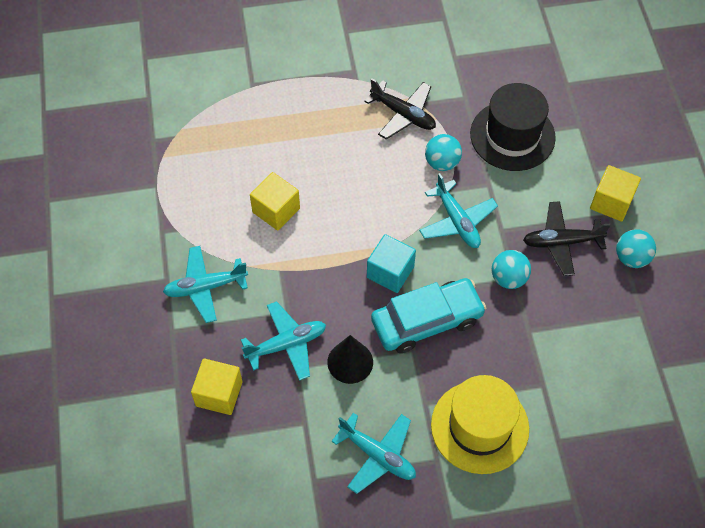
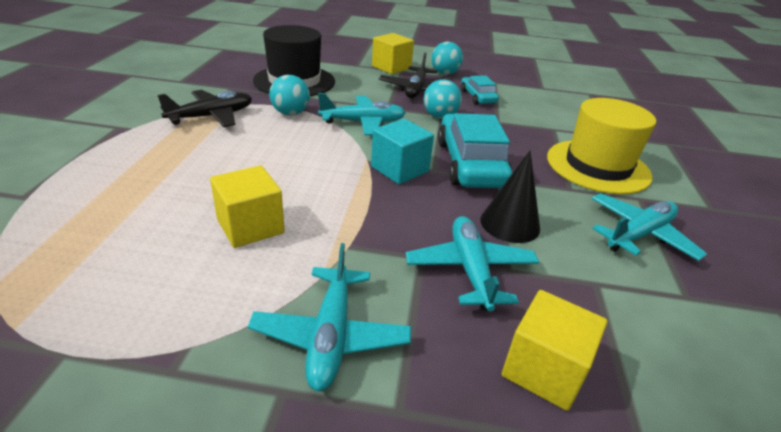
camera: 75 degrees left, 25 degrees down
none -> turquoise car [461,75,499,105]

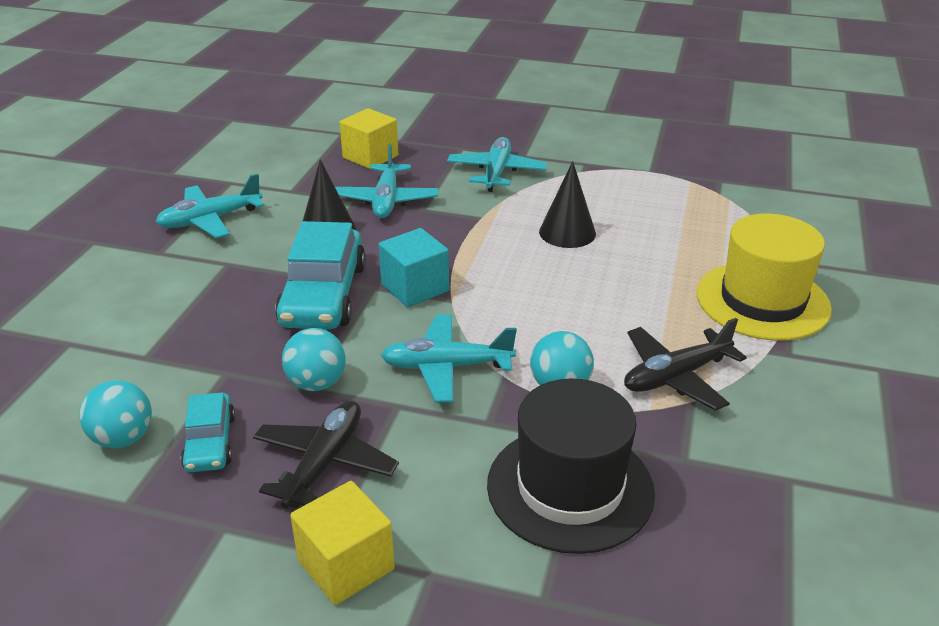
camera: 170 degrees left, 0 degrees up
yellow cube [210,165,285,248] -> black cone [539,161,596,248]
turquoise ball [431,42,463,75] -> turquoise ball moved to [79,380,152,448]
yellow hat [547,98,656,194] -> yellow hat moved to [697,214,832,341]

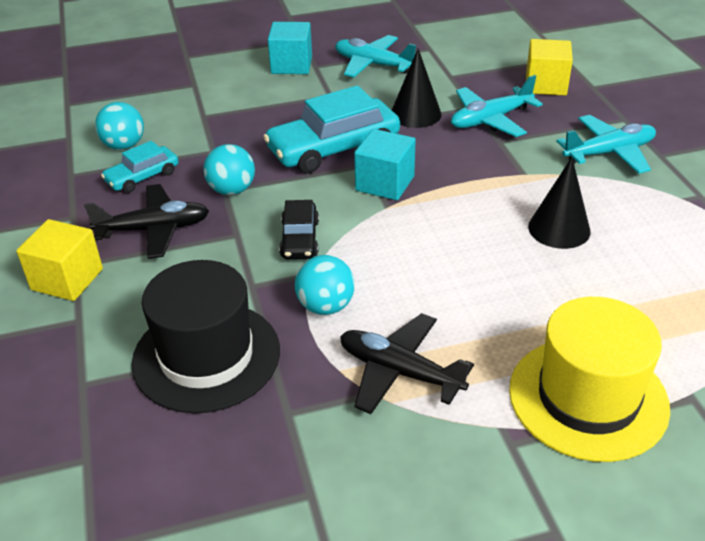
camera: 60 degrees right, 5 degrees up
turquoise plane [381,314,517,402] -> black car [279,200,319,259]
none -> turquoise cube [268,22,312,74]

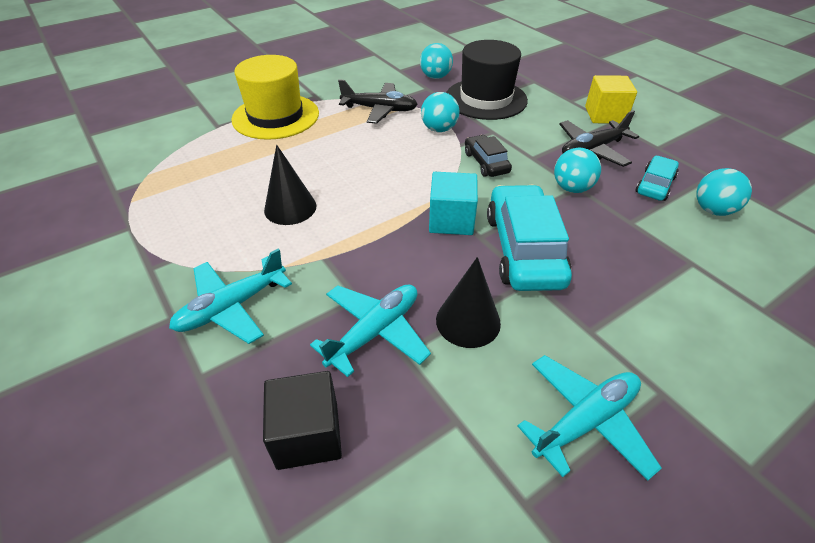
camera: 160 degrees right, 5 degrees up
turquoise car [263,85,400,173] -> turquoise car turned 45 degrees counterclockwise [487,185,572,291]
turquoise cube [268,22,312,74] -> none
turquoise plane [335,35,416,77] -> turquoise plane turned 45 degrees counterclockwise [517,355,662,480]
yellow cube [526,39,573,96] -> black cube [263,371,342,470]
none -> turquoise ball [420,43,453,79]

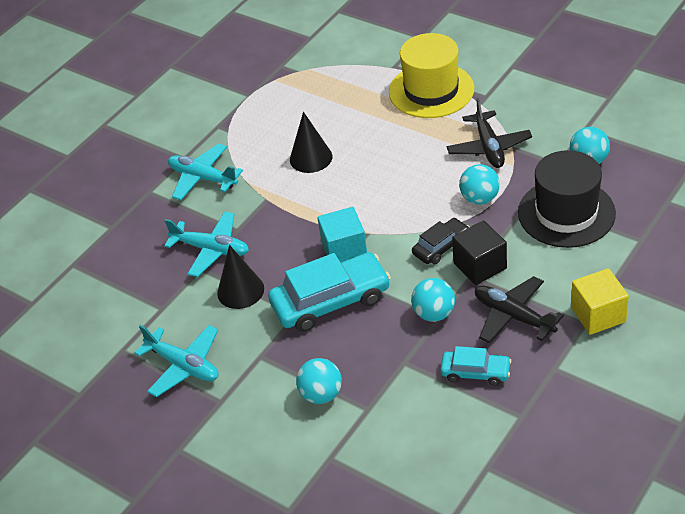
camera: 75 degrees right, 0 degrees up
black cube [263,371,342,470] -> black cube moved to [452,220,507,285]
turquoise ball [696,168,752,216] -> turquoise ball moved to [296,358,342,404]

